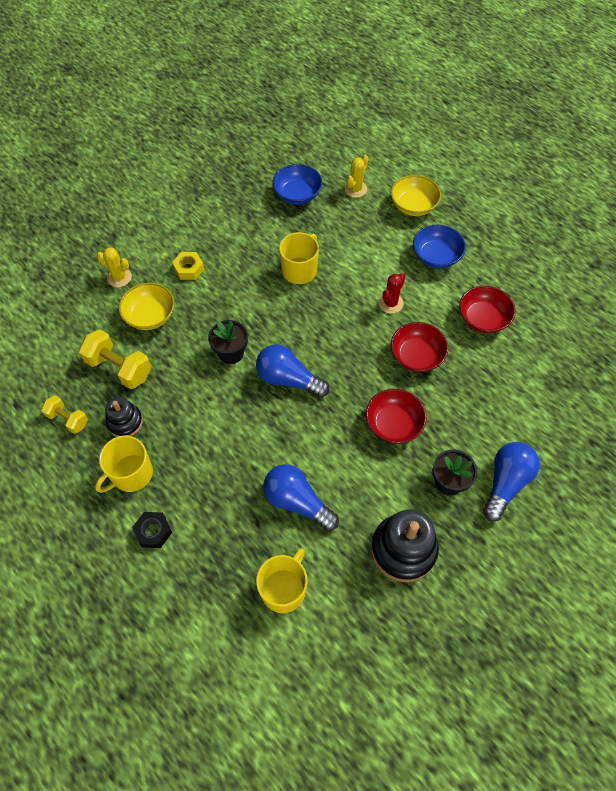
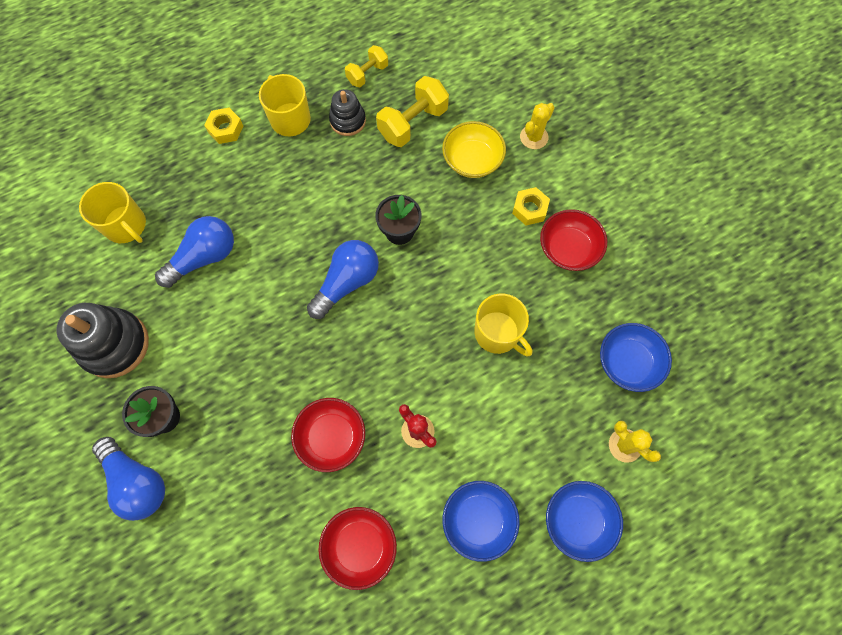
camera: 105 degrees right, 10 degrees up
black nut [132,512,172,548] -> yellow nut [204,108,243,144]
red bowl [366,389,426,443] -> red bowl moved to [540,209,607,271]
yellow bowl [391,175,441,216] -> blue bowl [546,481,623,562]

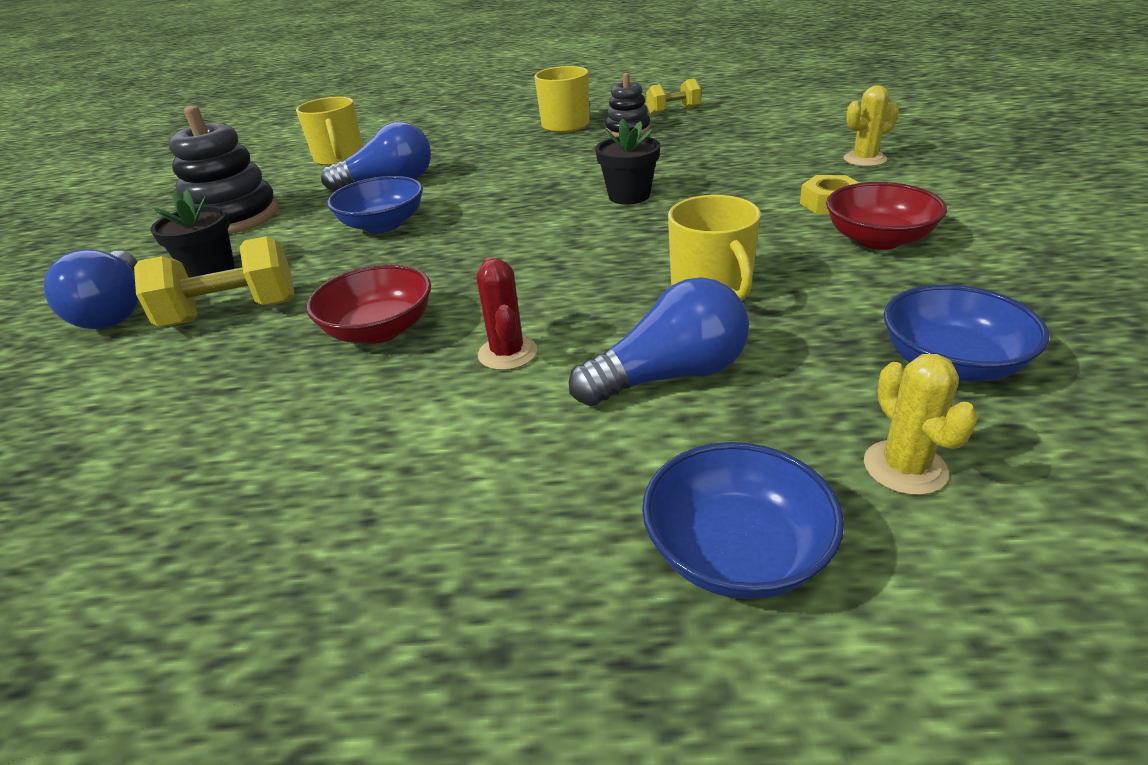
camera: 30 degrees right, 35 degrees down
yellow nut [204,108,243,144] -> none
blue light bulb [307,240,379,319] -> blue light bulb moved to [569,277,749,406]
red bowl [318,507,397,590] -> none
yellow dumbbell [376,76,449,147] -> yellow dumbbell moved to [134,236,295,326]
yellow bowl [442,121,506,178] -> none
blue bowl [442,481,520,562] -> blue bowl moved to [327,176,423,233]

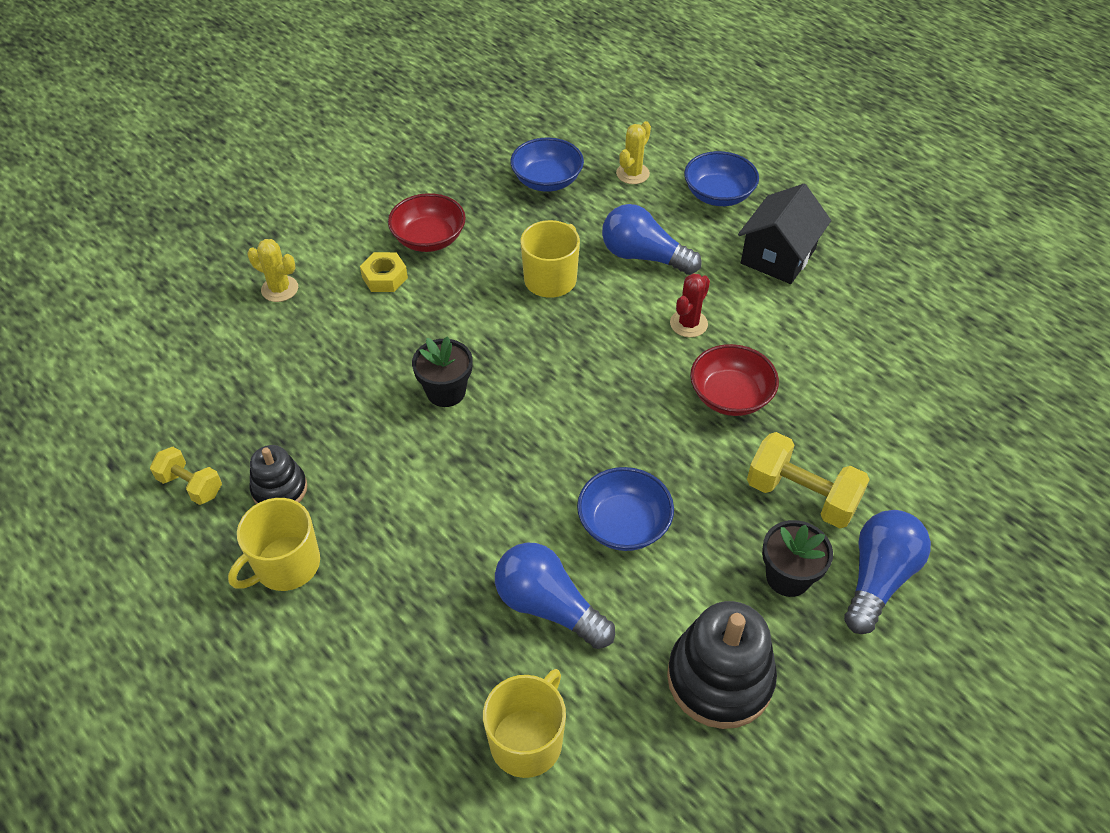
camera: 135 degrees left, 15 degrees up
none -> black house [738,184,831,284]

